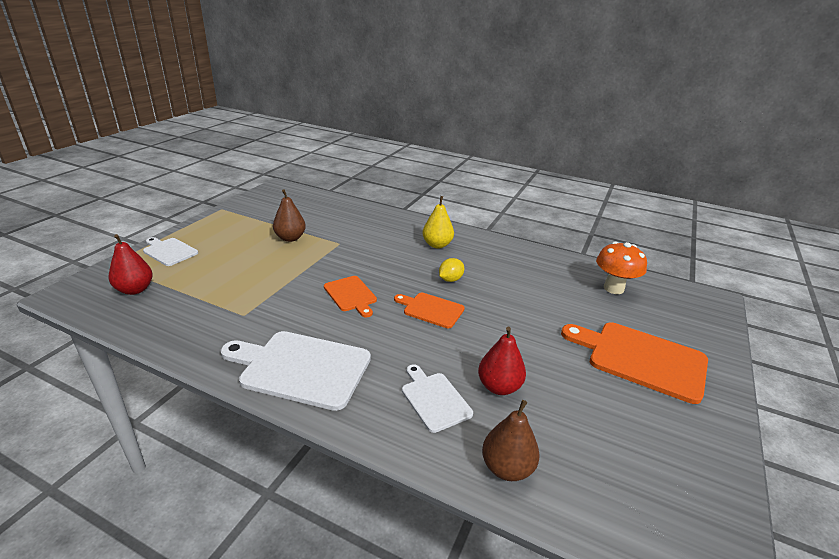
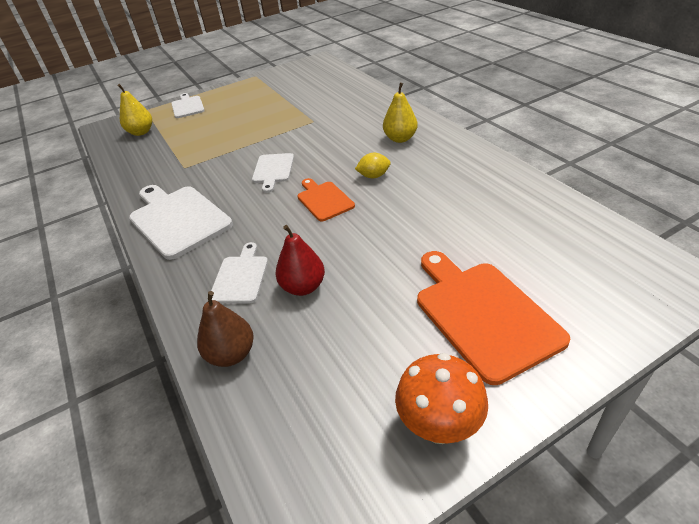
camera: 40 degrees right, 10 degrees up
red pear [109,234,153,295] -> yellow pear [117,84,152,136]
brown pear [273,189,306,242] -> none
orange cutting board [324,276,377,318] -> white cutting board [252,153,294,193]
orange mushroom [596,242,647,294] -> orange mushroom moved to [395,353,488,444]

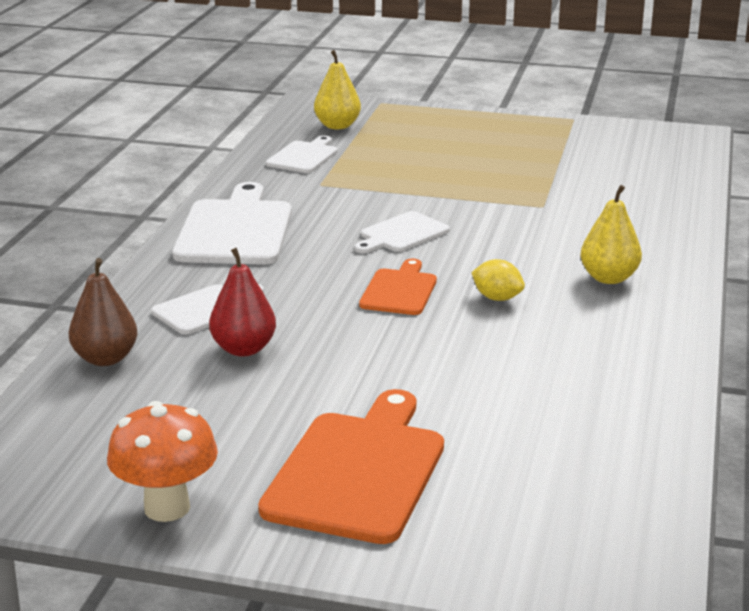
camera: 40 degrees right, 15 degrees down
white cutting board [171,93,205,118] -> white cutting board moved to [266,136,338,173]

